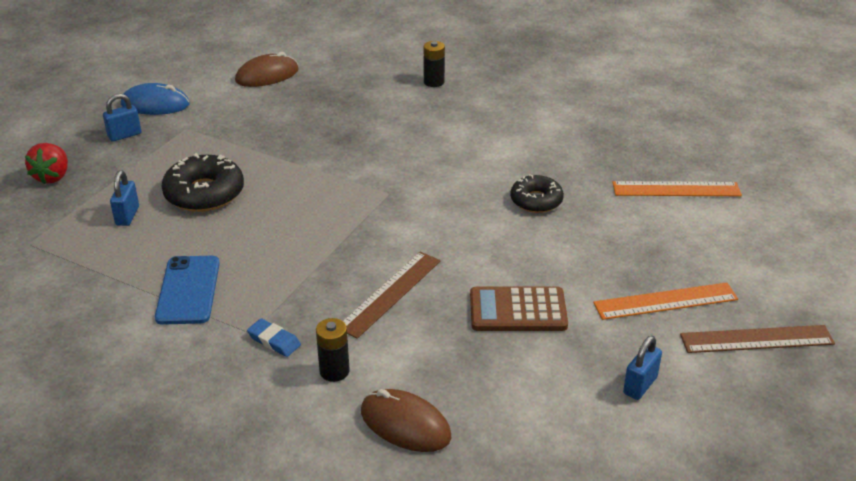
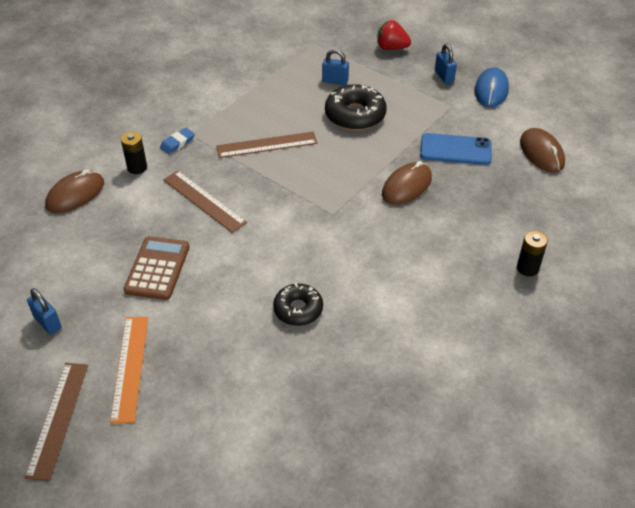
camera: 100 degrees right, 10 degrees up
blue phone [155,256,220,325] -> blue phone moved to [420,133,492,165]
orange ruler [612,181,742,196] -> none
none -> brown ruler [216,132,317,158]
none -> brown mouse [382,161,432,205]

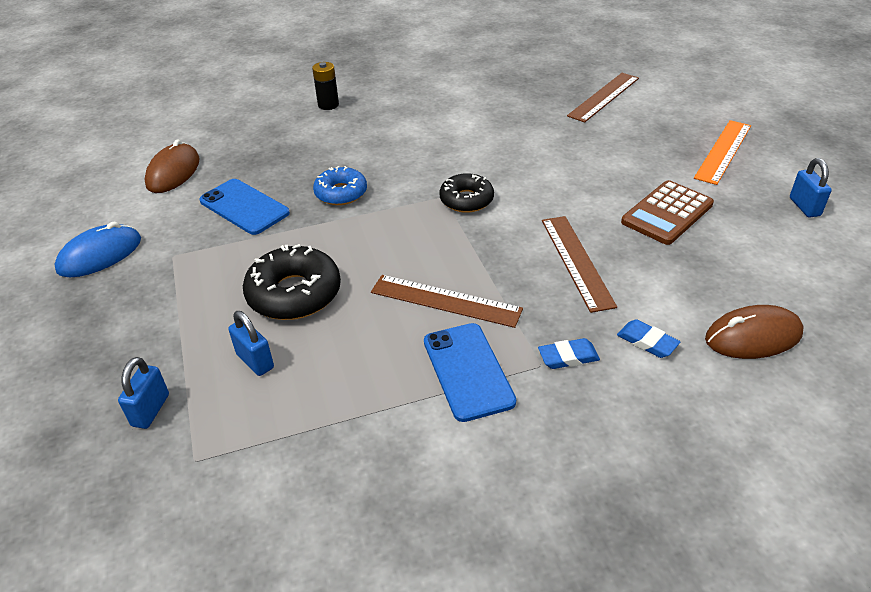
camera: 145 degrees left, 5 degrees down
brown ruler [25,363,88,481] -> brown ruler moved to [567,73,639,123]
black battery [121,132,147,174] -> blue eraser [617,319,680,358]
black donut [273,283,323,326] -> black donut moved to [440,173,494,213]
red strawberry [377,20,411,50] -> none
brown mouse [382,161,432,205] -> blue donut [313,166,367,205]
blue padlock [435,44,457,84] -> blue padlock moved to [118,357,169,429]
none -> blue phone [424,323,516,422]

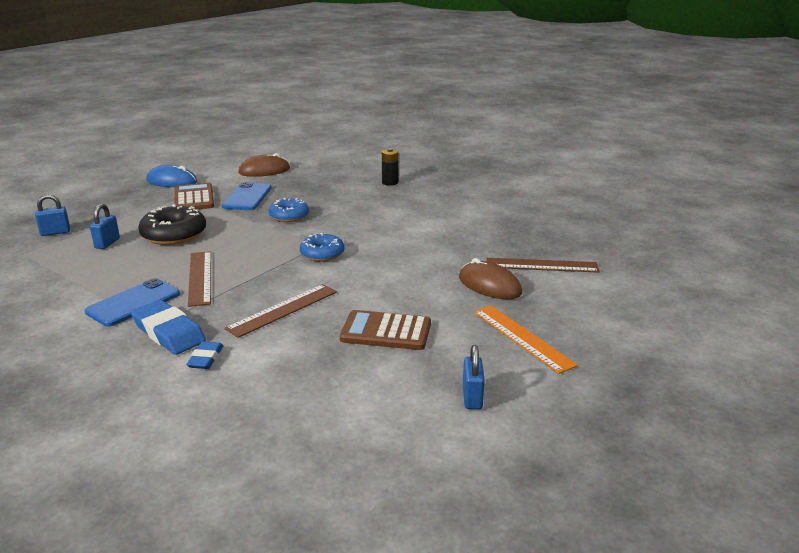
camera: 55 degrees right, 15 degrees down
black donut [440,173,494,213] -> blue donut [300,233,344,262]
blue eraser [538,338,600,369] -> blue eraser [131,300,206,355], size x1.83
orange ruler [694,120,751,185] -> orange ruler turned 60 degrees clockwise [474,305,578,374]
brown mouse [705,305,804,359] -> brown mouse moved to [459,258,522,299]
blue padlock [790,158,832,217] -> blue padlock turned 45 degrees counterclockwise [463,345,485,409]
none -> brown calculator [174,183,214,210]

